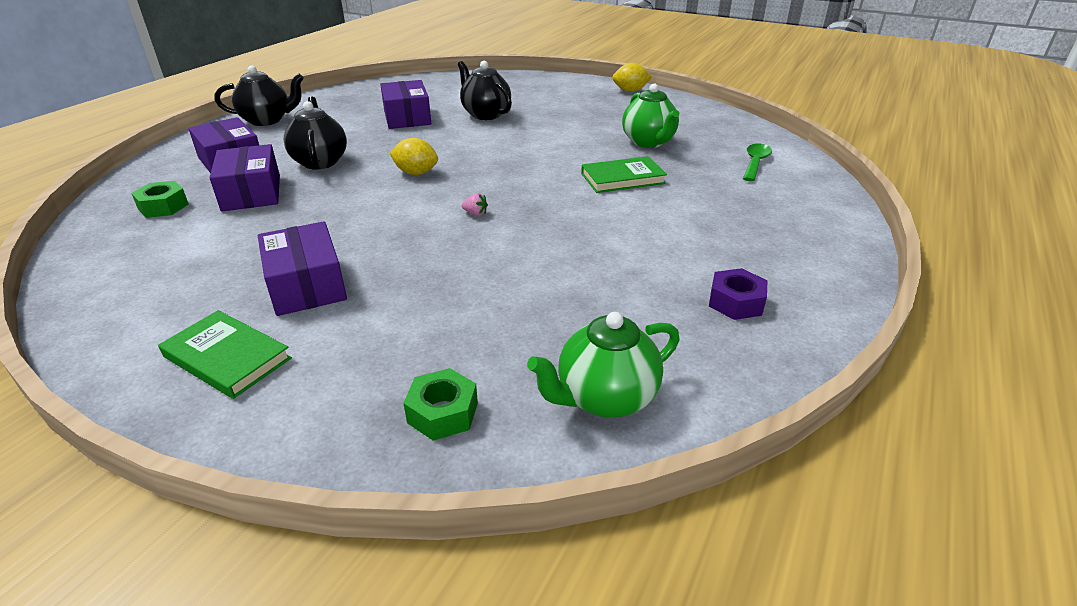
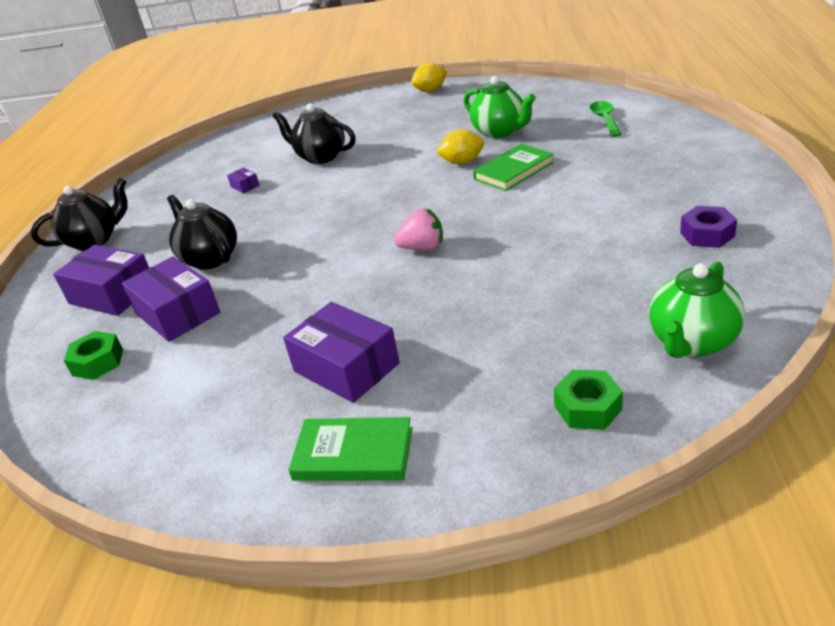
camera: 20 degrees left, 0 degrees up
purple box [380,80,431,129] -> purple box [227,168,260,193], size x0.43
yellow lemon [389,138,438,175] -> yellow lemon moved to [436,129,484,164]
pink strawberry [462,193,488,216] -> pink strawberry [394,209,443,250], size x1.86

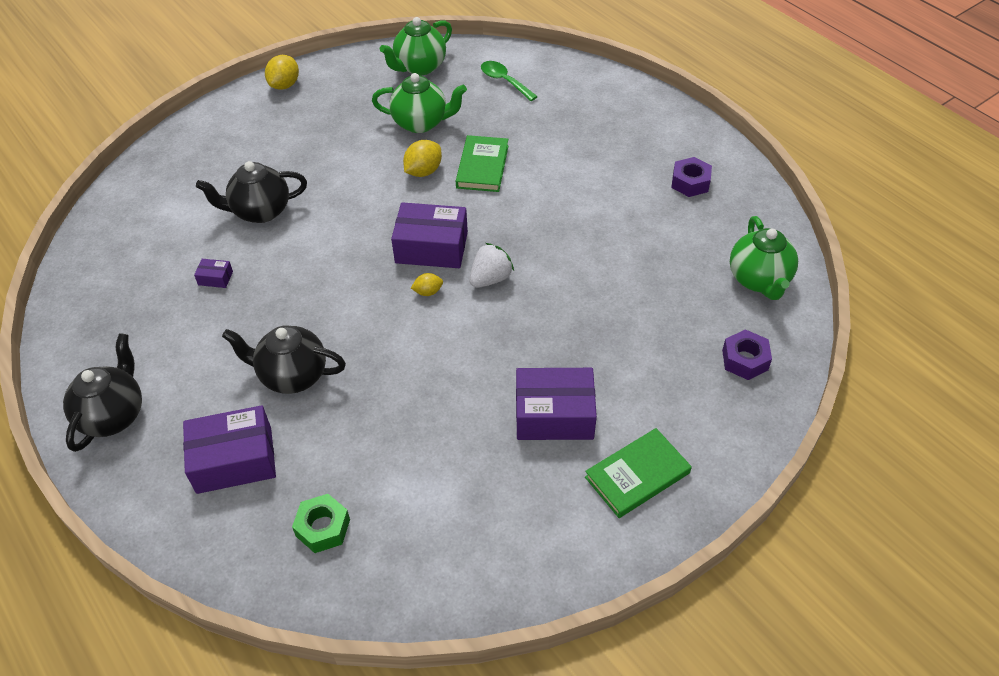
camera: 45 degrees left, 15 degrees up
purple box [122,257,220,342] -> purple box moved to [391,202,468,268]
pink strawberry [394,209,443,250] -> white strawberry [469,243,514,288]
green nut [554,370,623,430] -> purple nut [722,329,772,380]
none -> green teapot [380,17,452,75]
none -> yellow lemon [411,273,443,296]

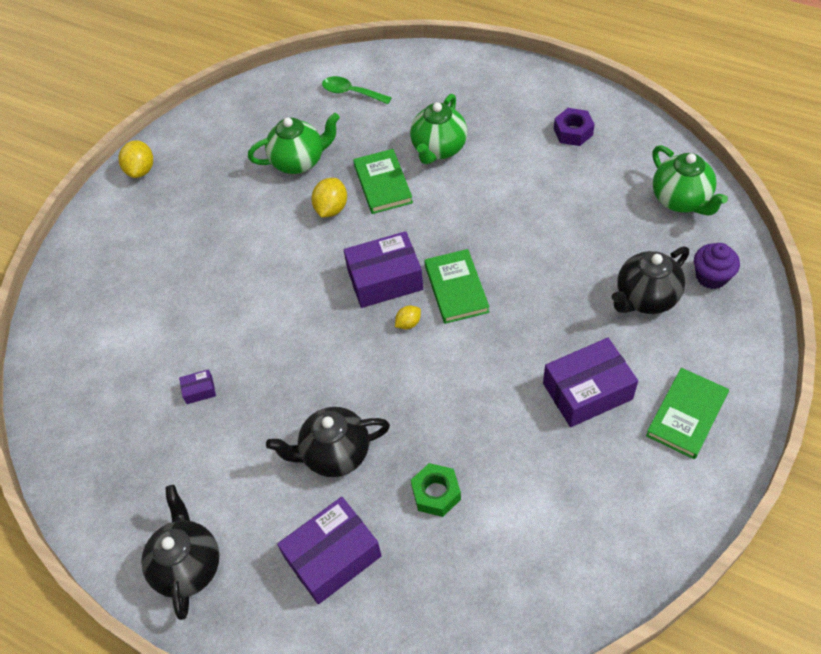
camera: 20 degrees left, 5 degrees up
black teapot [196,161,307,223] -> black teapot moved to [611,247,689,314]
green nut [292,494,350,553] -> green nut moved to [411,463,461,517]
green teapot [380,17,452,75] -> green teapot moved to [410,94,467,164]
white strawberry [469,243,514,288] -> green book [425,249,489,324]
purple nut [722,329,772,380] -> purple cupcake [694,243,740,289]

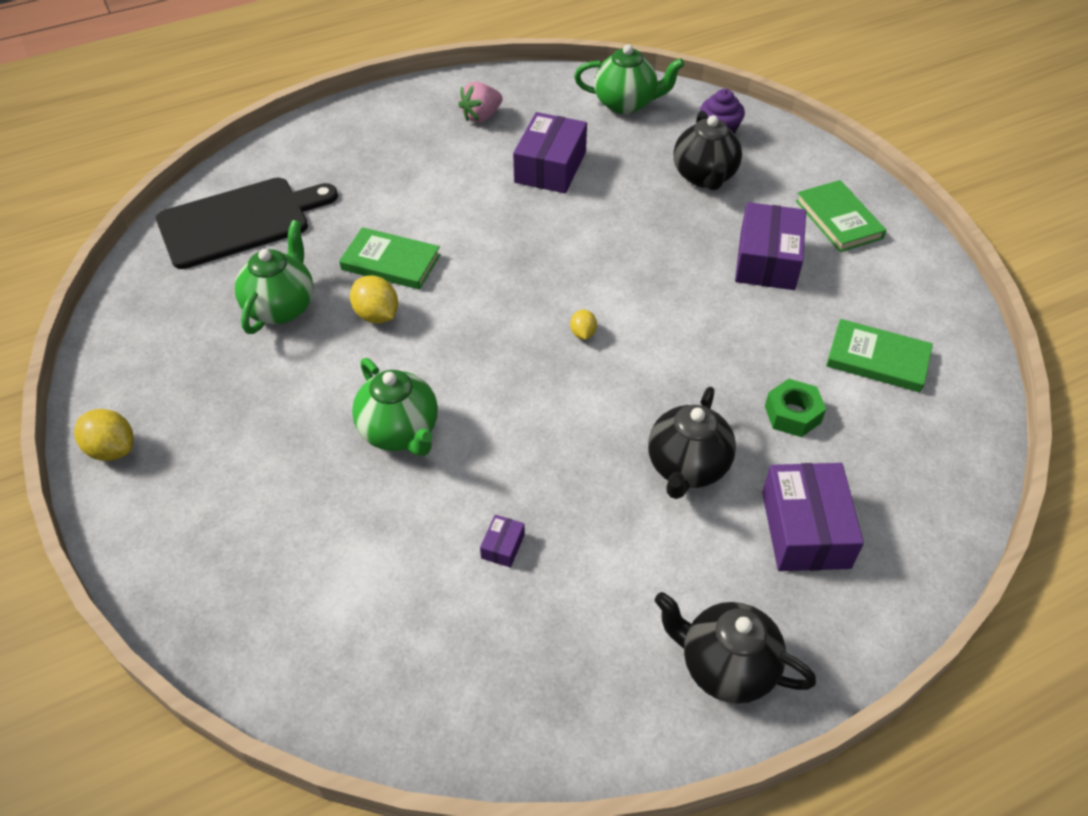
camera: 60 degrees left, 5 degrees down
green spoon [322,76,392,104] -> black cutting board [156,178,338,269]
purple box [344,231,423,308] -> purple box moved to [513,112,587,193]
green teapot [410,94,467,164] -> green teapot moved to [352,358,438,456]
green book [425,249,489,324] -> green book moved to [826,319,933,392]
purple nut [554,108,595,146] -> pink strawberry [458,82,503,123]

